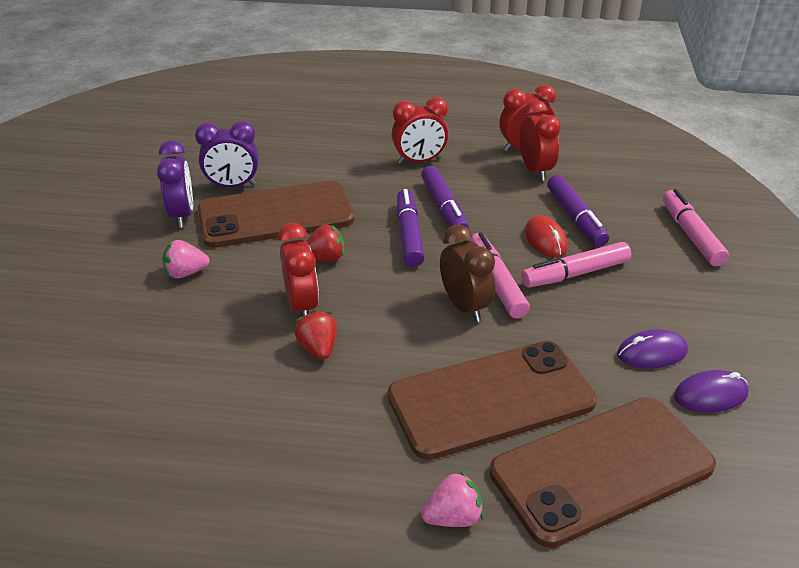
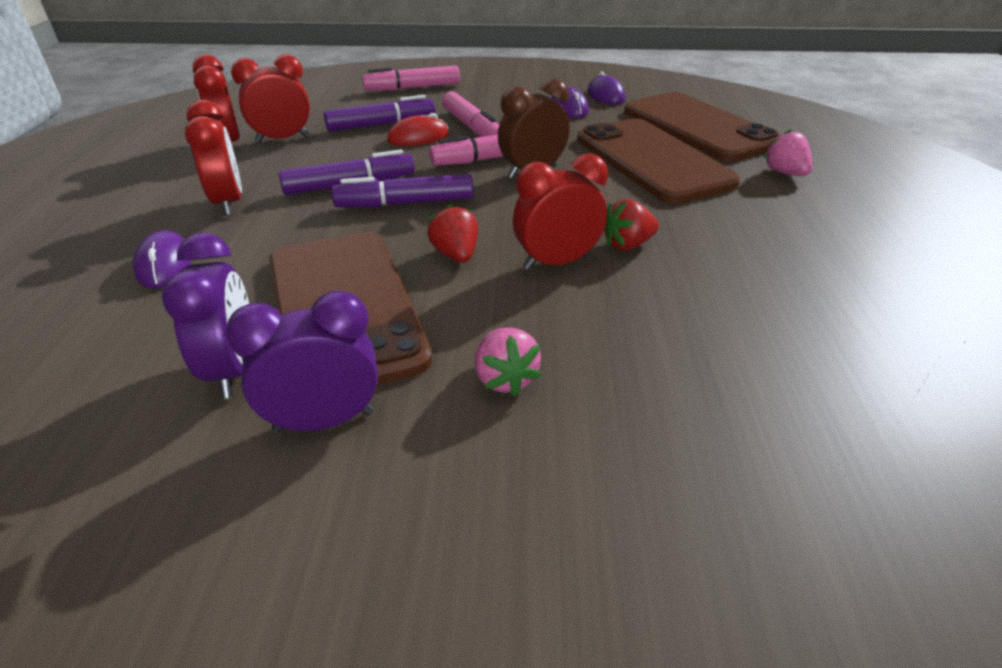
camera: 95 degrees left, 0 degrees up
none -> purple mouse [133,230,192,289]

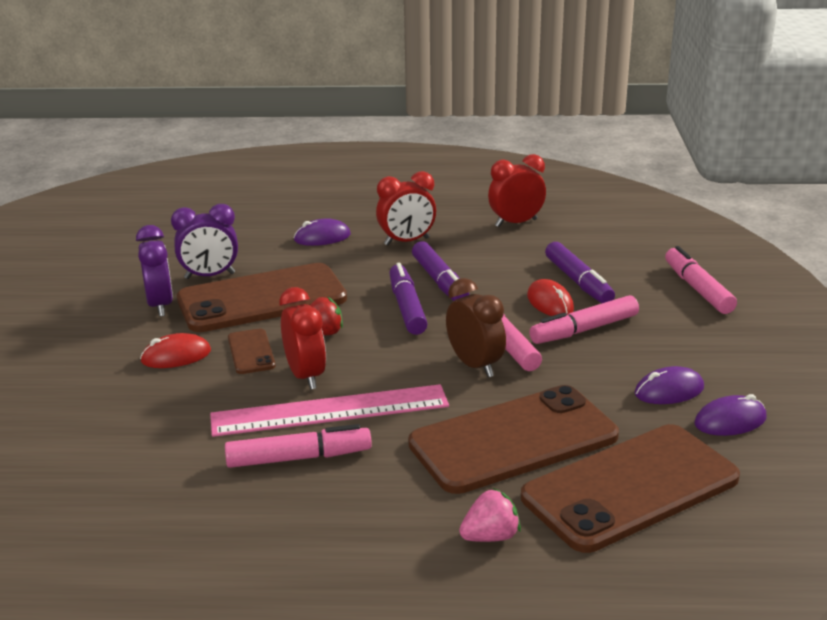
camera: 90 degrees right, 10 degrees down
red clock [231,54,310,143] -> none
pink strawberry [475,328,542,396] -> red mouse [140,333,211,368]
red strawberry [604,199,659,250] -> pink ruler [210,384,449,437]
none -> pink marker [225,424,372,468]
none -> brown phone [228,329,276,374]

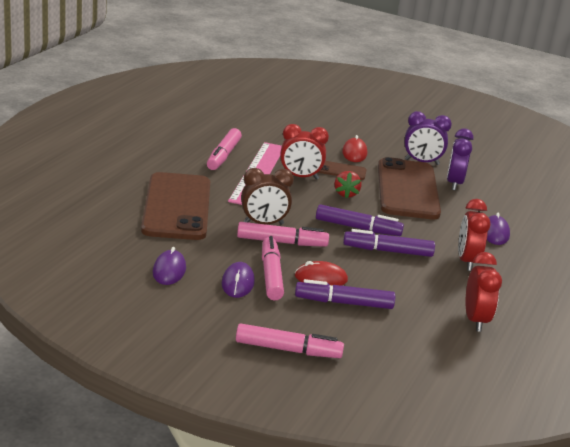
camera: 110 degrees right, 0 degrees up
pink strawberry [459,488,521,542] -> none
brown phone [521,424,740,553] -> none
purple mouse [694,394,766,436] -> purple mouse moved to [222,262,255,298]

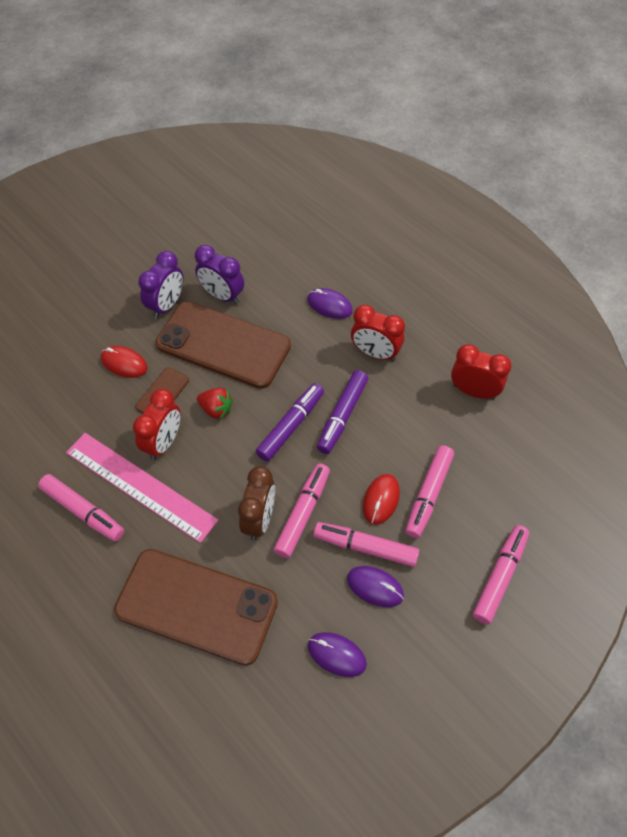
camera: 65 degrees left, 30 degrees up
purple marker [295,279,395,309] -> pink marker [405,445,454,538]

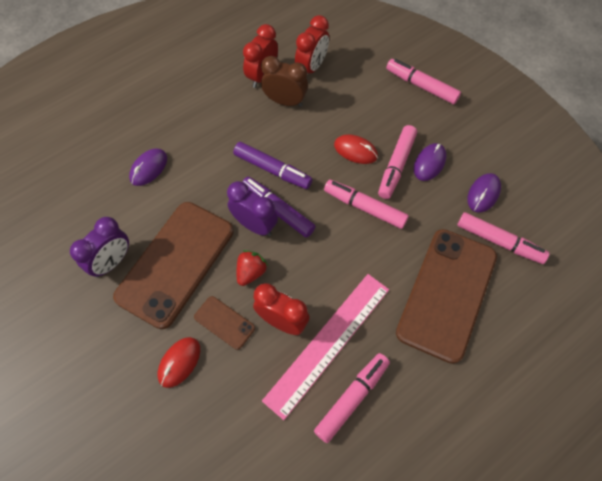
camera: 85 degrees left, 5 degrees up
purple clock [138,251,183,319] -> purple clock moved to [227,181,278,236]
brown clock [238,466,275,540] -> brown clock moved to [261,56,308,107]
red clock [351,305,405,361] -> red clock moved to [295,15,329,73]
pink marker [405,445,454,538] -> pink marker moved to [457,212,550,264]

